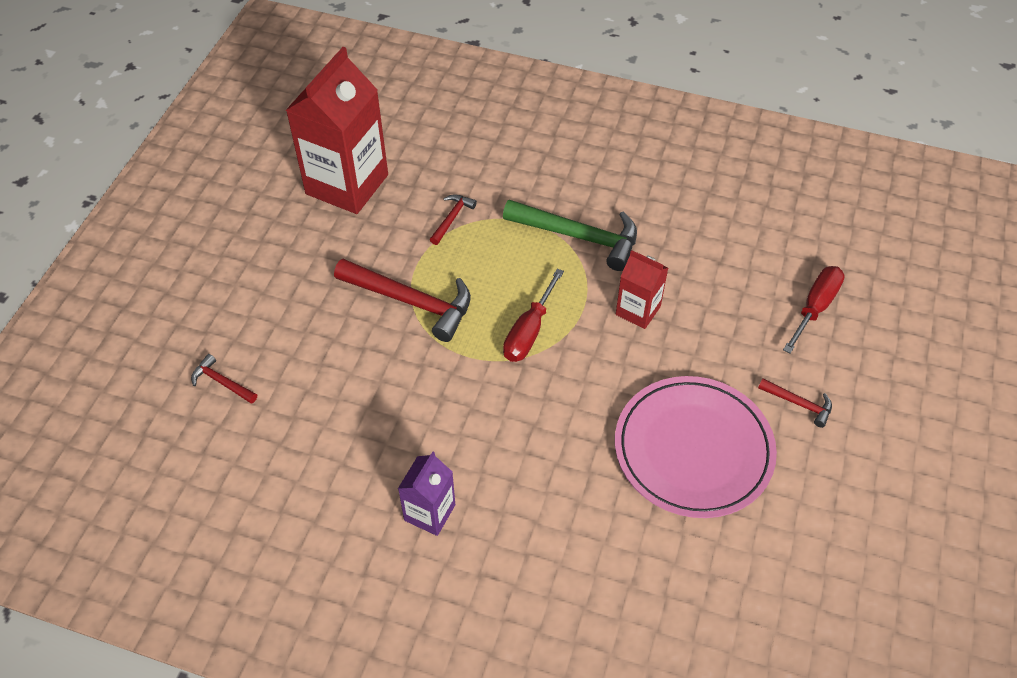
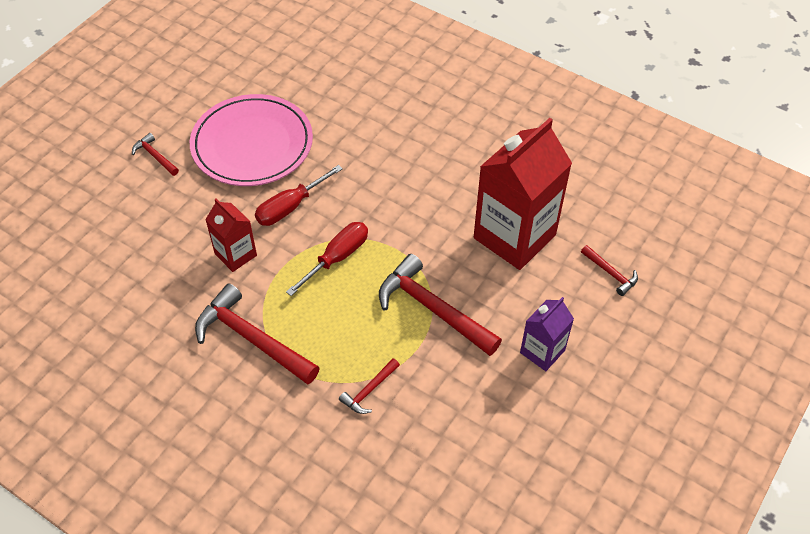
camera: 165 degrees left, 0 degrees up
red carton [286,47,388,214] -> red carton moved to [474,118,572,270]
purple carton [398,452,455,536] -> purple carton moved to [520,297,574,371]
green hammer [503,200,637,271] -> red hammer [195,283,320,385]
red screwdriver [783,266,845,353] -> red screwdriver moved to [255,165,343,226]

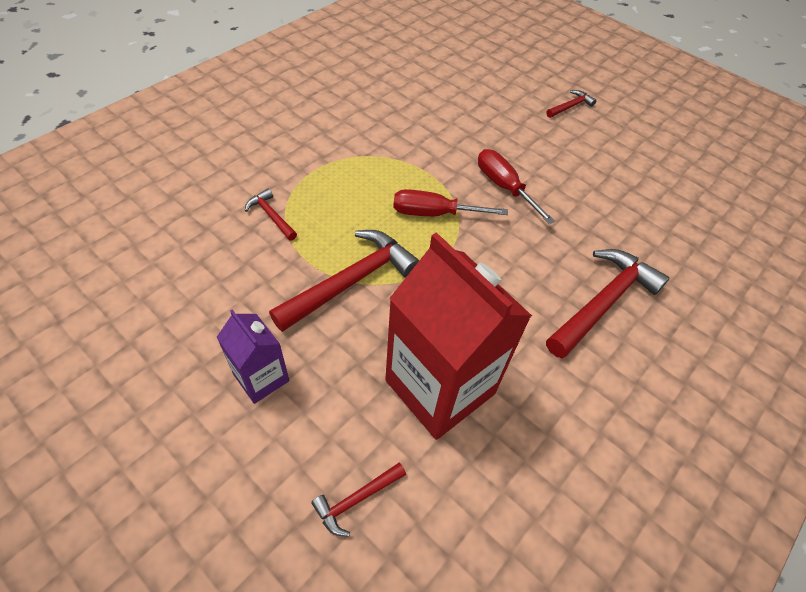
camera: 95 degrees right, 0 degrees up
pink plate [190,94,313,186] -> none
red hammer [195,283,320,385] -> red hammer moved to [546,249,670,358]
red carton [205,198,257,272] -> none
red screwdriver [286,222,368,296] -> red screwdriver turned 135 degrees clockwise [393,189,508,216]

